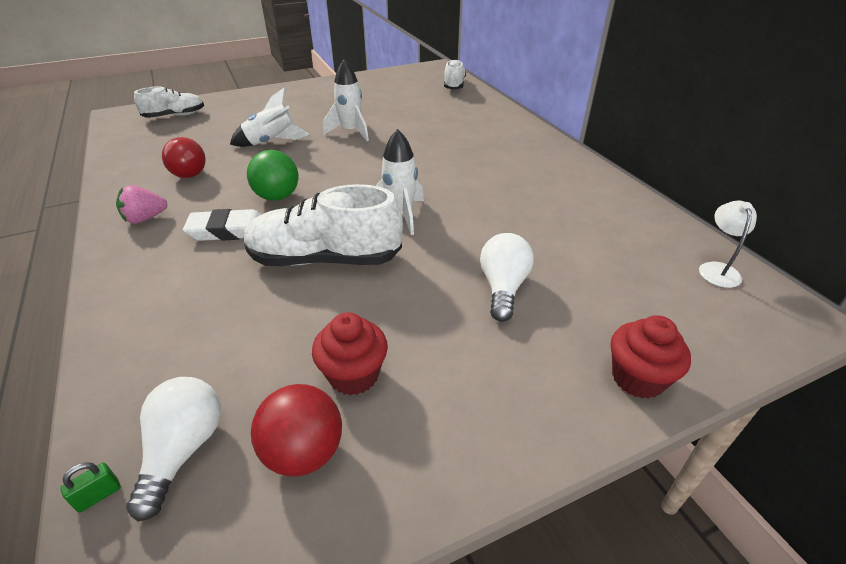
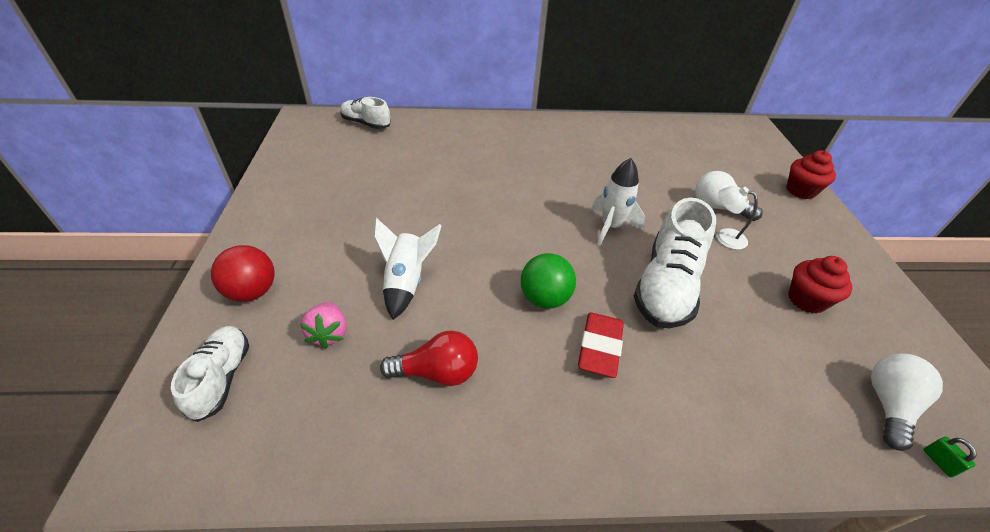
camera: 70 degrees left, 5 degrees up
pink strawberry [116,185,167,224] -> pink strawberry moved to [300,302,347,348]
white light bulb [126,377,221,522] -> white light bulb turned 90 degrees clockwise [871,353,943,451]
white eraser [183,209,261,241] -> red eraser [578,313,624,378]
red ball [251,384,342,476] -> red ball moved to [211,245,275,302]
white rocket [323,60,369,141] -> none
white lamp [699,201,757,288] -> white lamp moved to [716,186,758,250]

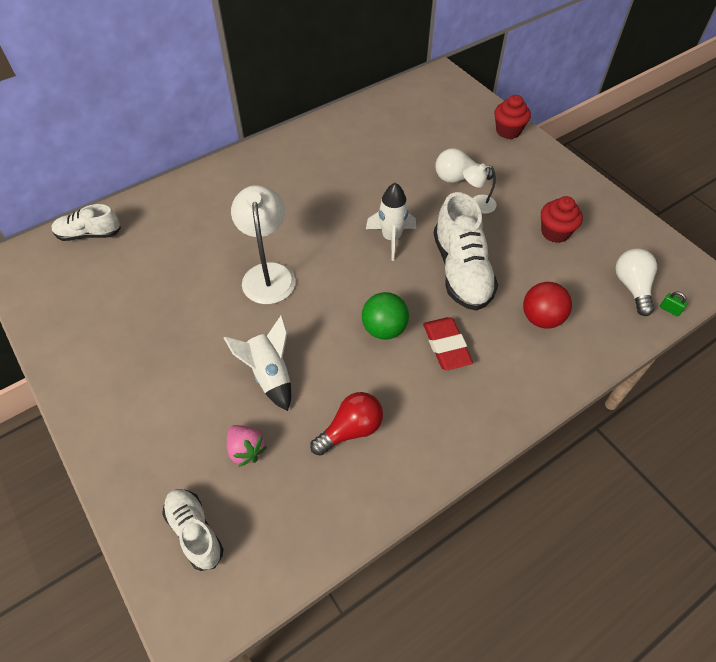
camera: 30 degrees left, 10 degrees up
red ball [211,245,275,302] -> red ball moved to [523,282,572,329]
none -> white lamp [231,185,295,304]

